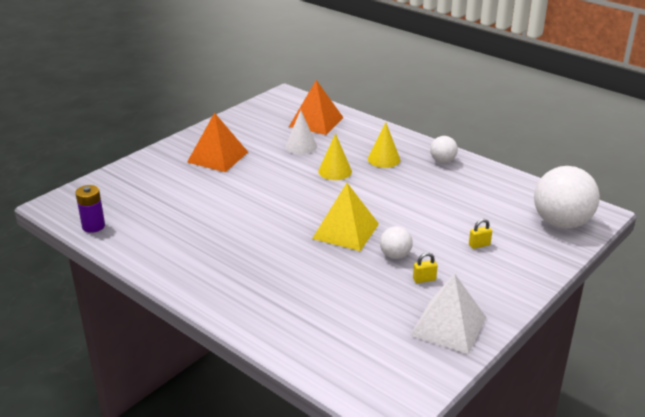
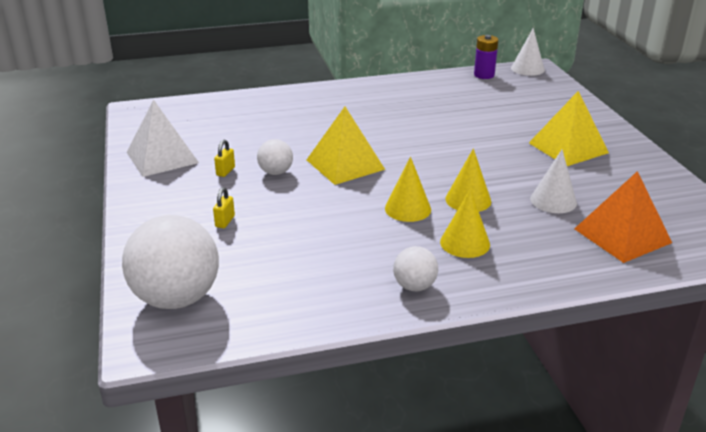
camera: 125 degrees right, 0 degrees up
orange pyramid [187,113,248,172] -> yellow pyramid [529,91,609,166]
none -> yellow cone [385,157,431,222]
none -> white cone [511,28,545,76]

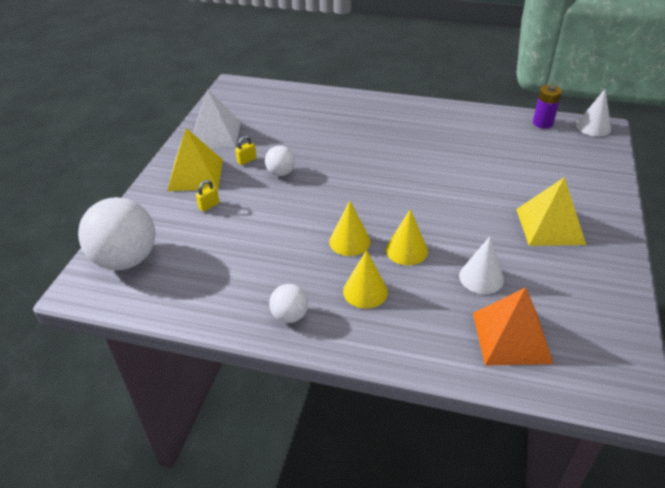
camera: 30 degrees right, 10 degrees up
yellow pyramid [307,107,385,185] -> yellow pyramid moved to [167,128,223,191]

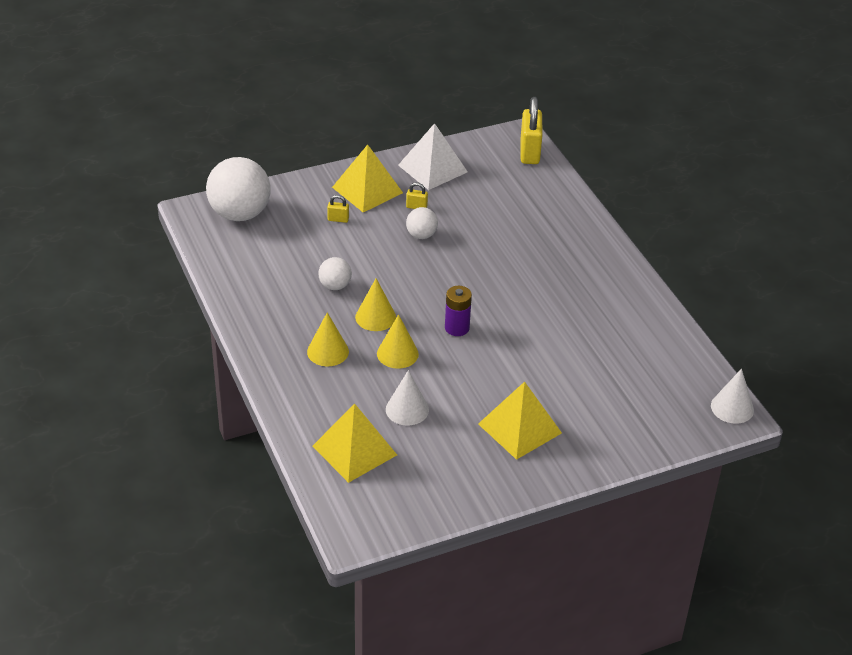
camera: 50 degrees right, 0 degrees up
white ball [269,284,308,323] -> white ball moved to [319,257,352,290]
orange pyramid [473,287,554,366] -> yellow pyramid [313,403,397,483]
purple battery [533,85,562,128] -> purple battery moved to [445,286,472,336]
none -> yellow padlock [520,97,543,164]

